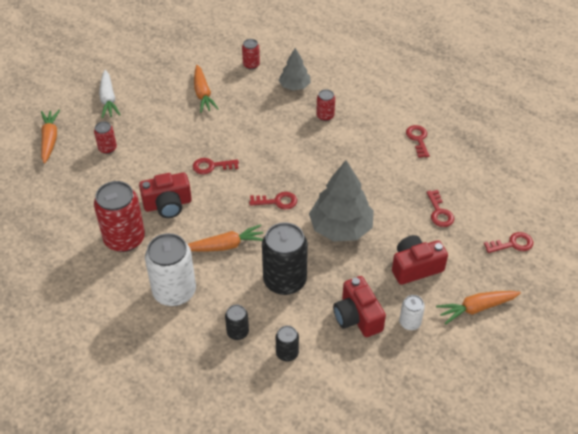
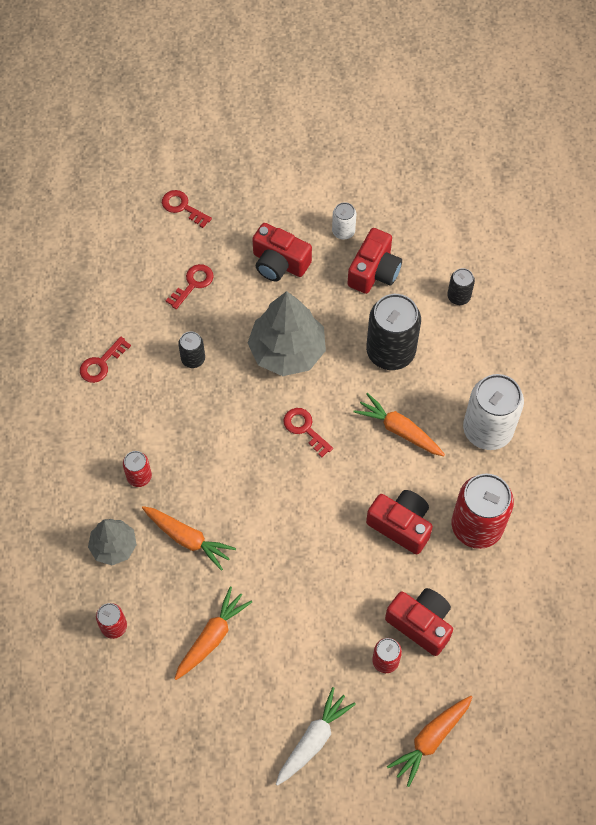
camera: 130 degrees left, 15 degrees up
red key [193,158,239,174] -> none
black can [225,305,249,340] -> black can moved to [178,331,205,368]
orange carrot [436,291,521,324] -> orange carrot moved to [142,506,236,571]
none -> red camera [385,588,453,656]

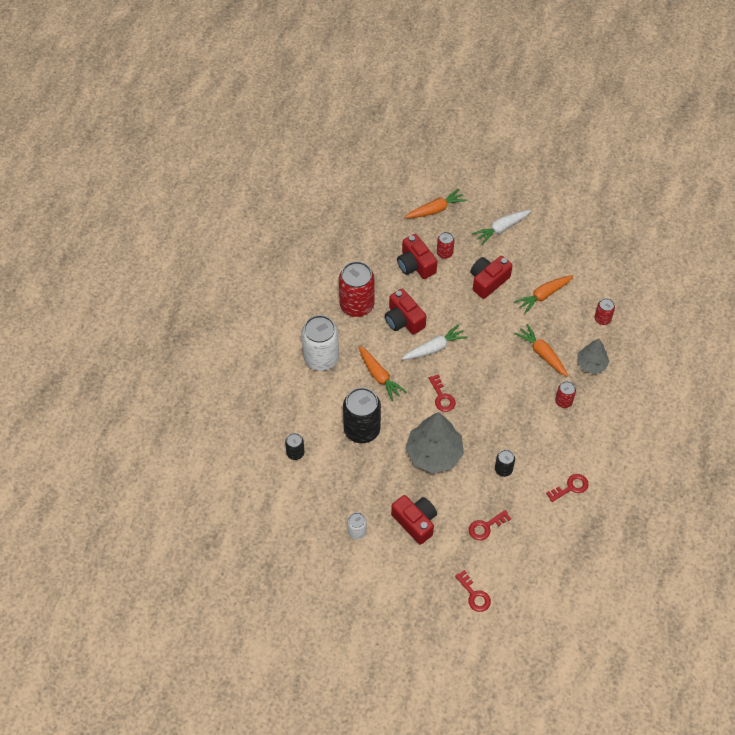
camera: 160 degrees left, 5 degrees down
red camera [348,228,402,294] -> red camera moved to [471,256,513,299]
none -> white carrot [402,324,468,360]

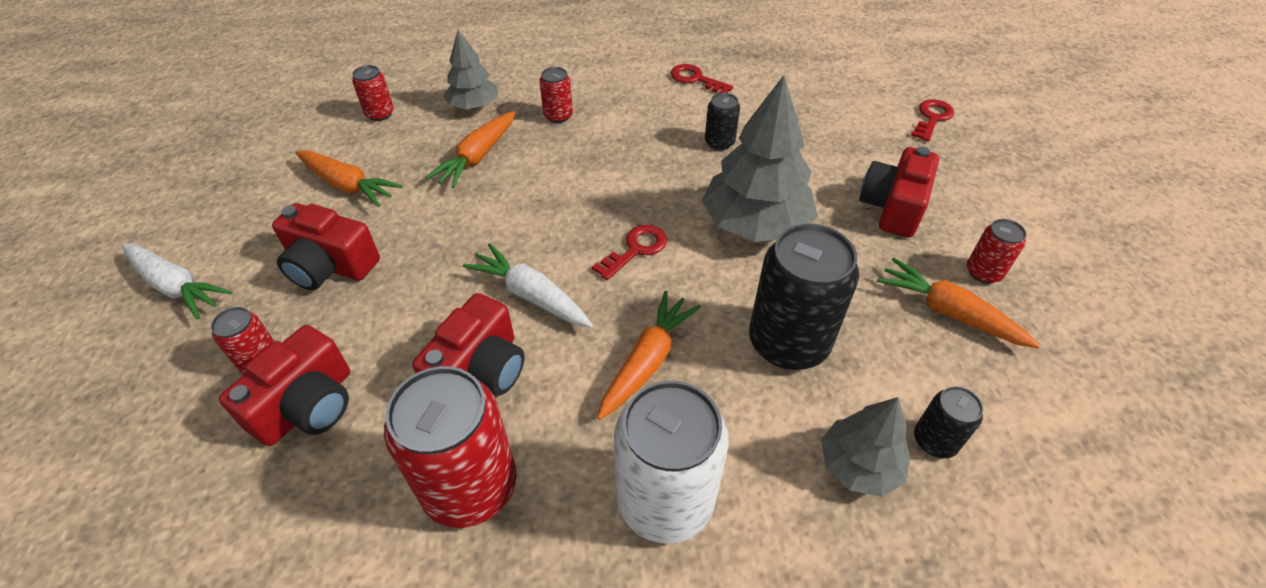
camera: 115 degrees left, 10 degrees down
white can [347,512,367,539] -> red can [967,219,1027,283]
orange carrot [404,189,467,218] -> orange carrot moved to [877,257,1041,348]
red key [469,510,511,540] -> none
none -> grey tree [821,397,910,497]

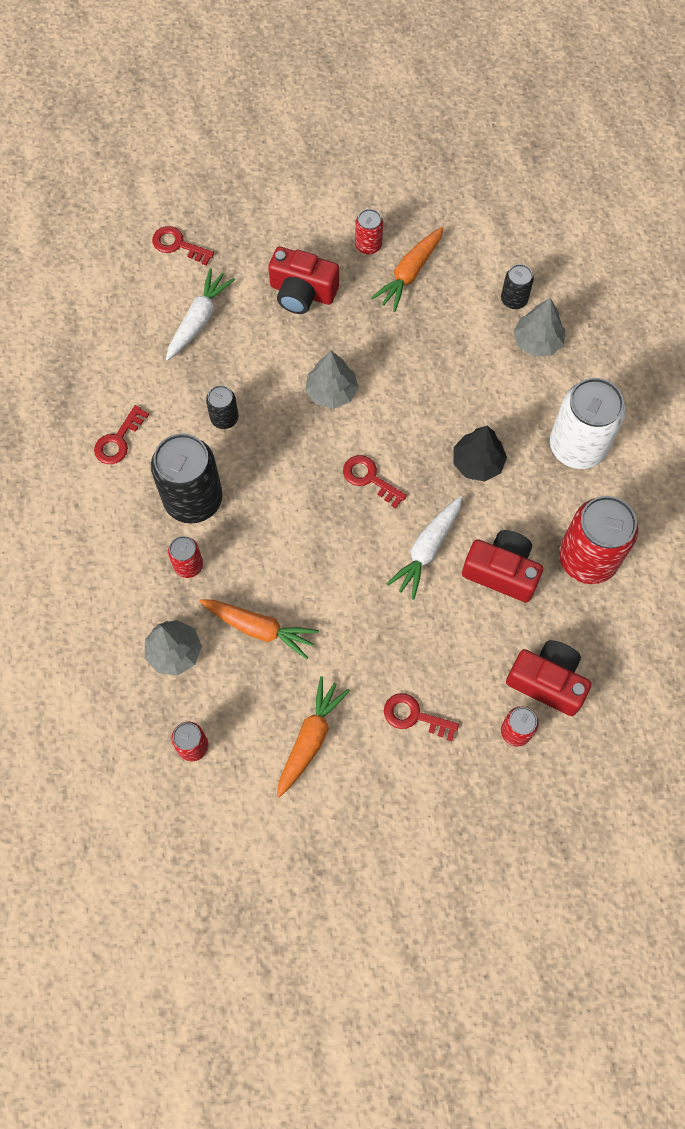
camera: 95 degrees left, 20 degrees up
white carrot [122,243,233,319] -> white carrot moved to [166,268,235,360]
red camera [272,203,380,290] -> red key [384,693,459,741]
orange carrot [597,291,701,420] -> black tree [453,426,507,482]
grey tree [702,75,817,242] -> grey tree [305,351,358,409], size x0.58
black can [749,224,859,370] -> black can moved to [151,433,222,523]

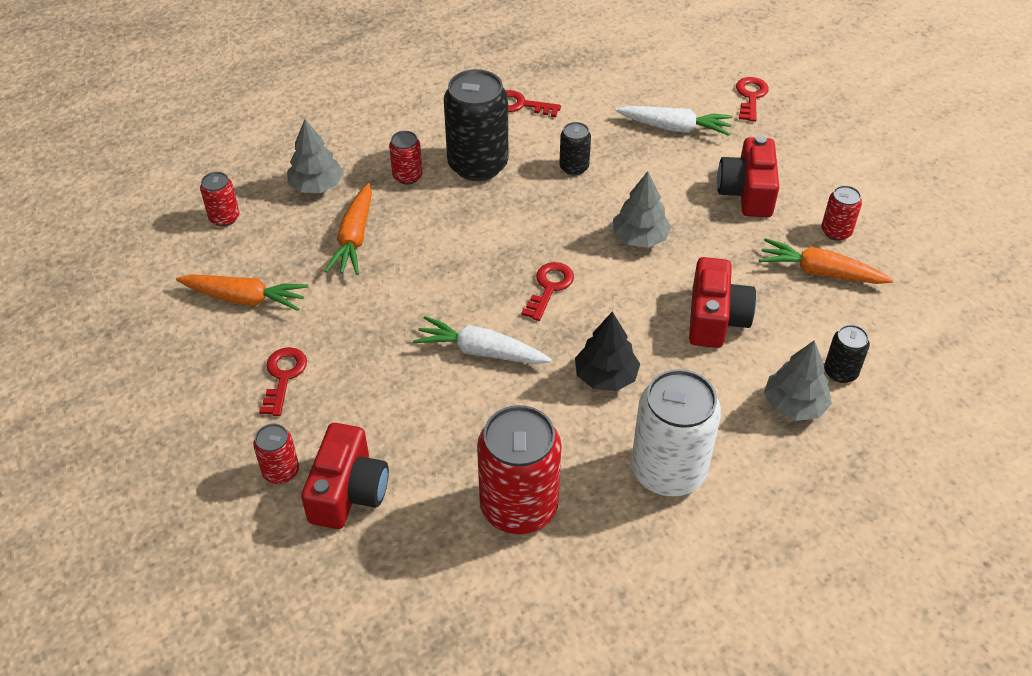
camera: 75 degrees right, 20 degrees down
red camera [462,530,543,602] -> red camera moved to [689,257,756,348]

